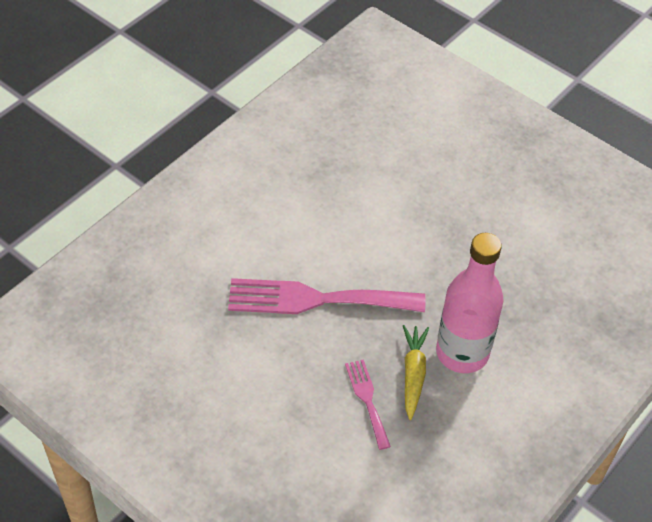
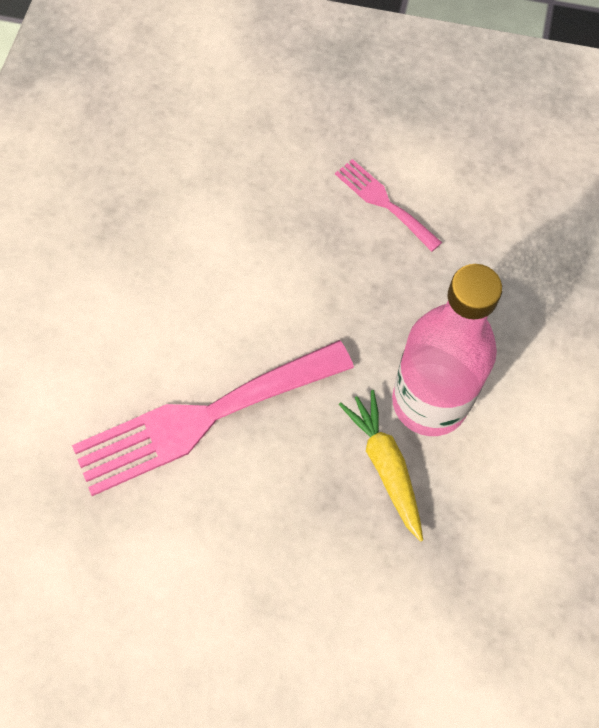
camera: 25 degrees left, 15 degrees up
pink fork [345,359,391,450] -> pink fork moved to [335,159,442,252]

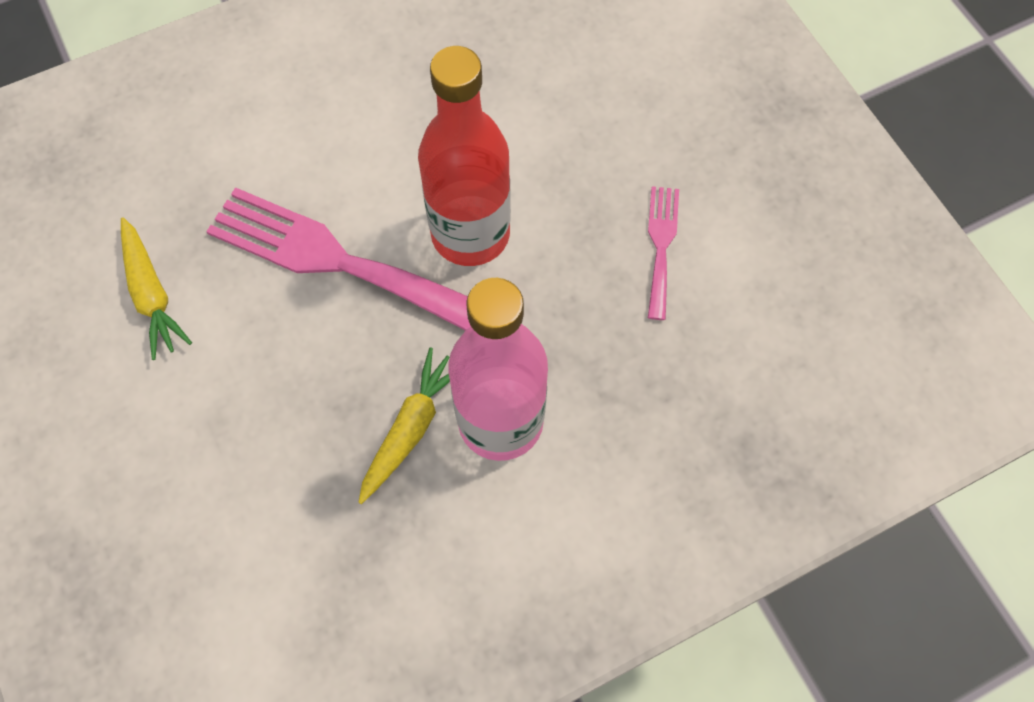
camera: 50 degrees right, 0 degrees up
none -> yellow carrot [121,217,192,360]
none -> red bottle [418,46,511,266]

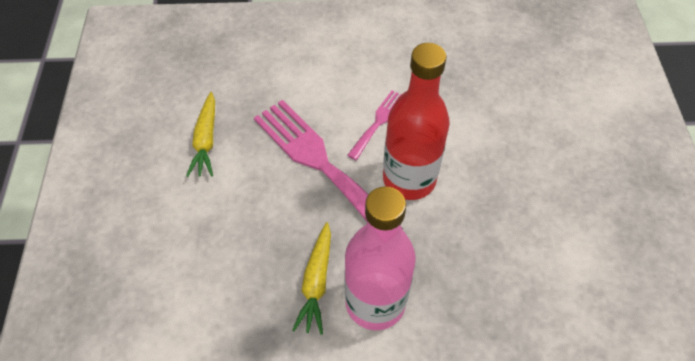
camera: 25 degrees right, 10 degrees down
yellow carrot [358,347,450,504] -> yellow carrot turned 135 degrees clockwise [292,222,331,335]
pink fork [648,186,679,320] -> pink fork moved to [347,90,401,160]

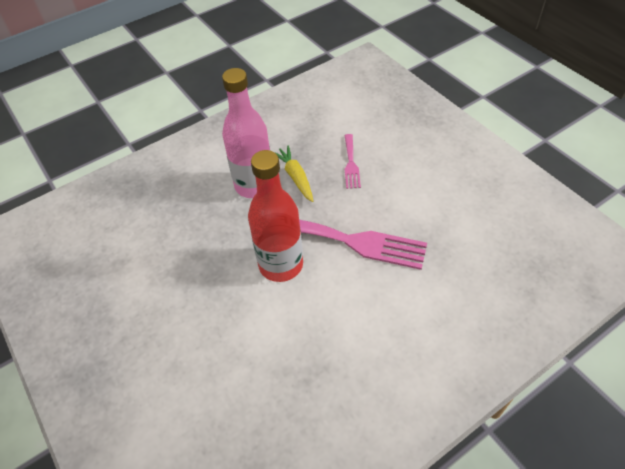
camera: 150 degrees right, 5 degrees down
yellow carrot [186,92,215,177] -> none
pink fork [347,90,401,160] -> pink fork moved to [344,134,361,189]

